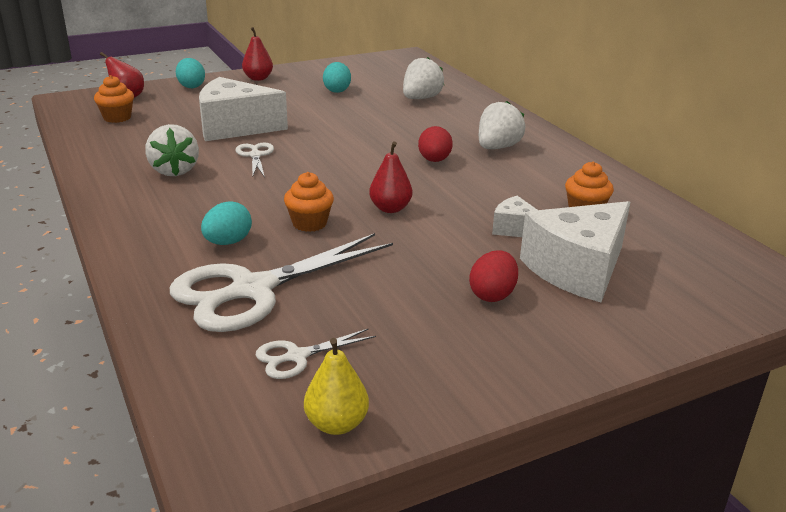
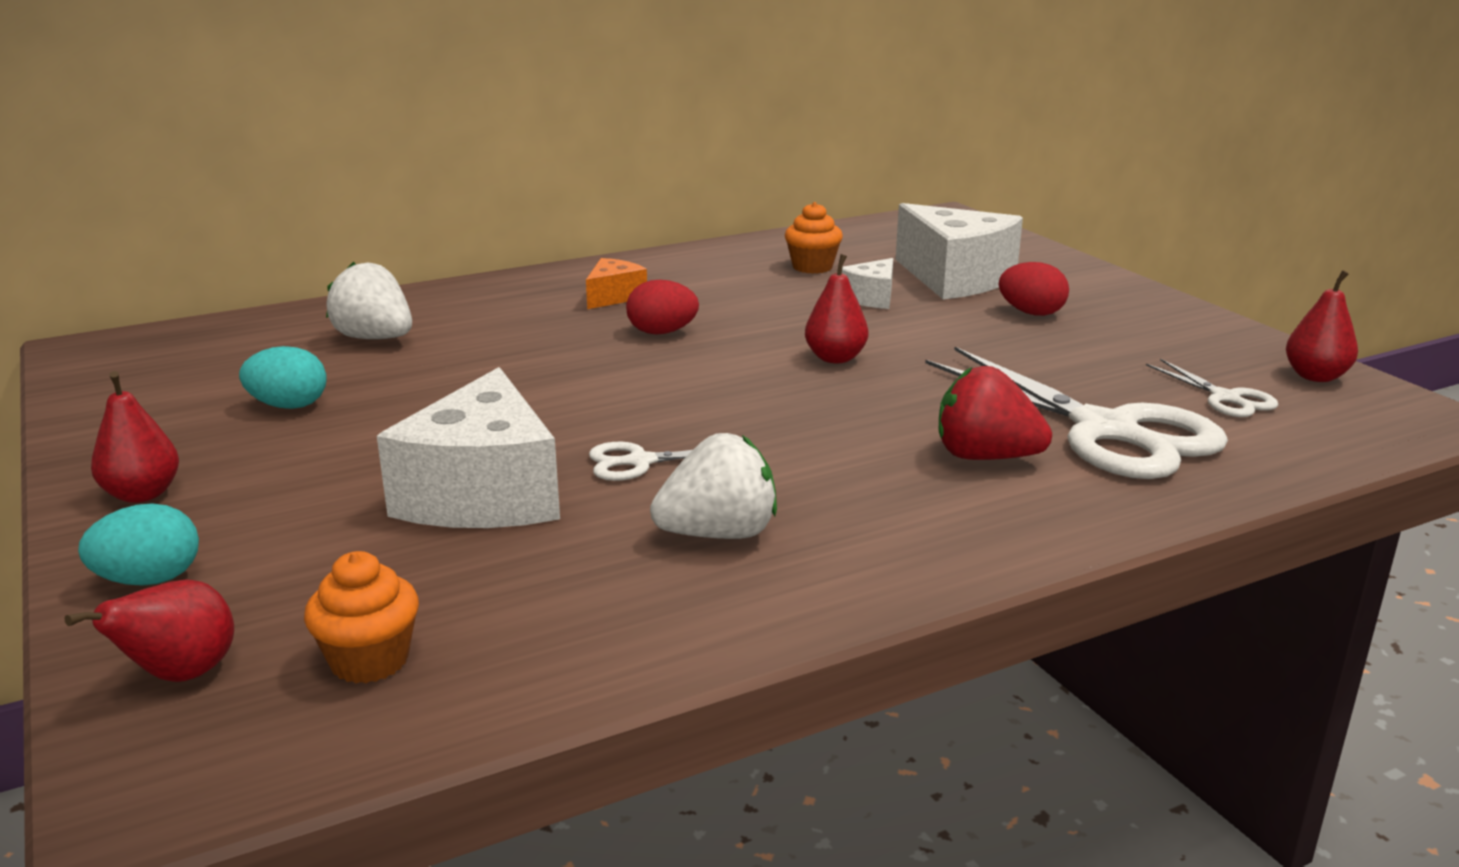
camera: 90 degrees left, 5 degrees down
turquoise egg [201,201,252,245] -> red strawberry [939,366,1052,460]
orange cupcake [284,172,334,232] -> none
yellow pear [304,338,369,435] -> red pear [1286,270,1358,382]
white strawberry [479,101,525,149] -> orange cheese [586,258,647,309]

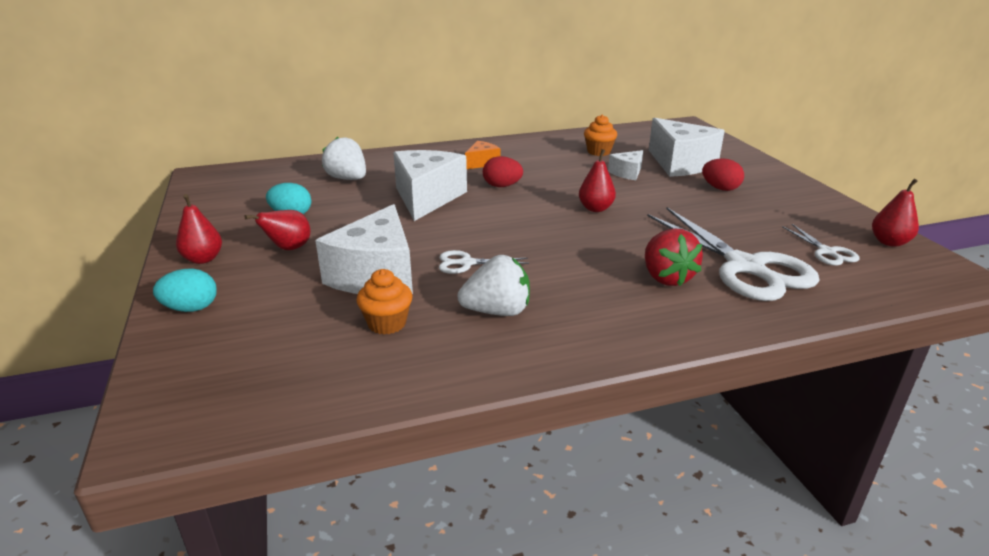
camera: 10 degrees right, 5 degrees up
red pear [65,579,234,682] -> red pear moved to [245,210,311,250]
orange cupcake [304,551,419,683] -> orange cupcake moved to [356,269,412,334]
red strawberry [939,366,1052,460] -> red strawberry turned 135 degrees counterclockwise [645,228,703,286]
none -> white cheese [393,150,467,221]

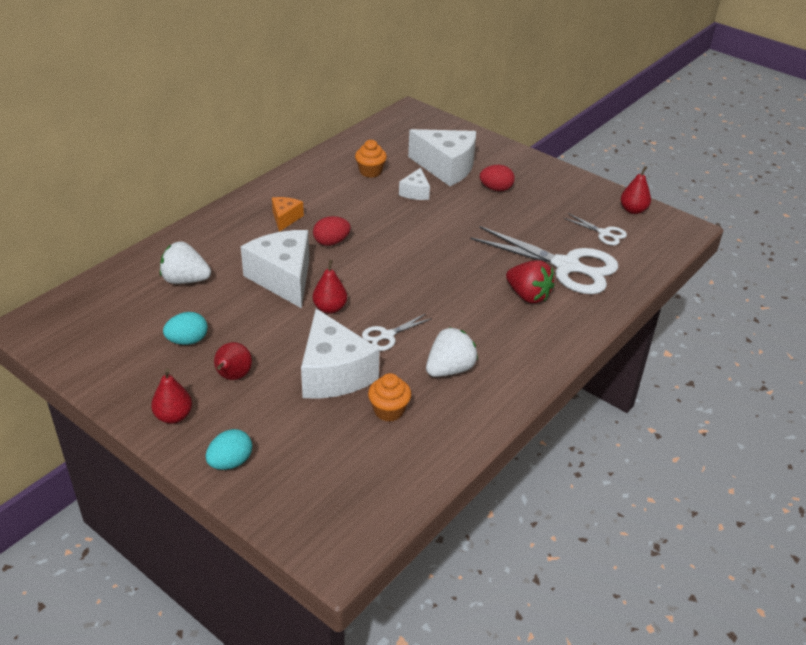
camera: 35 degrees left, 10 degrees up
red pear [579,149,616,212] -> red pear moved to [313,260,347,314]

